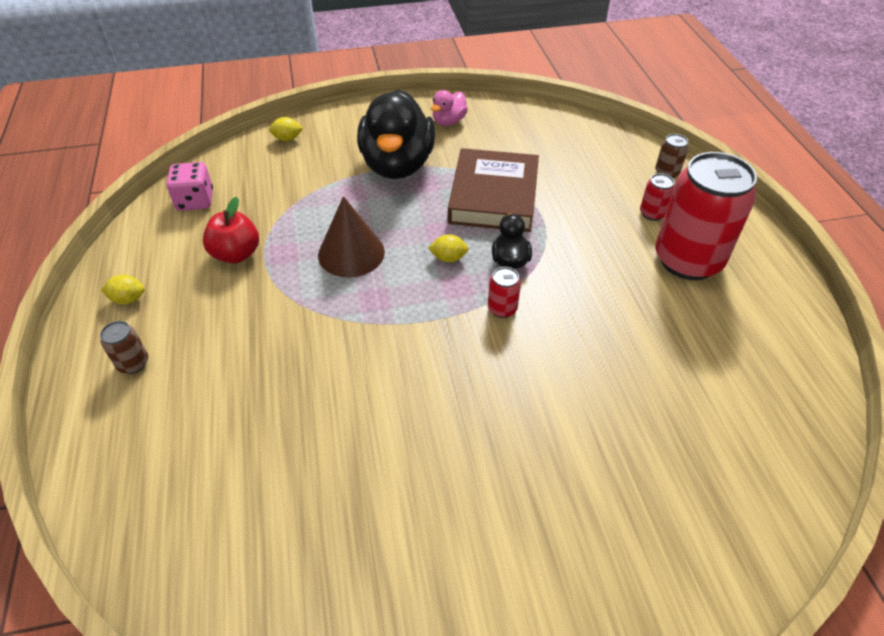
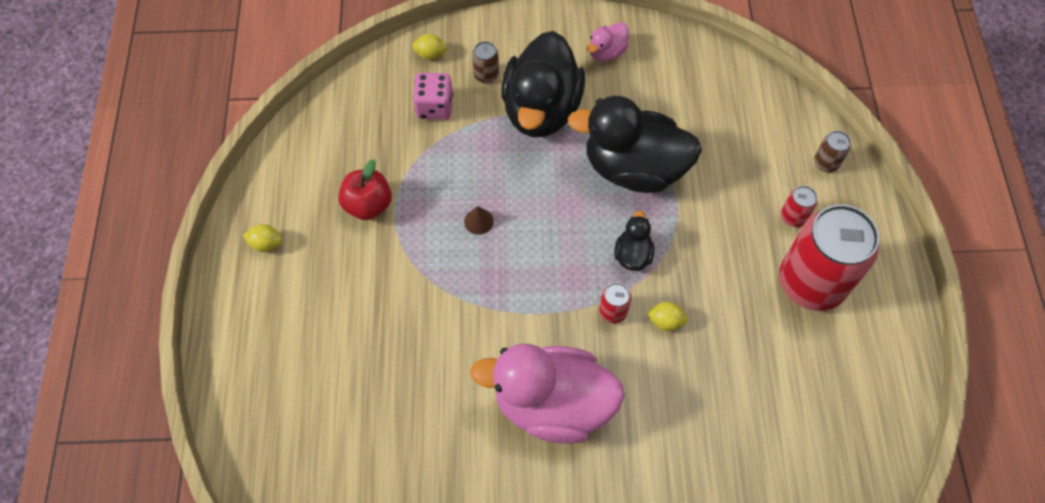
camera: 10 degrees right, 15 degrees up
brown can [100,321,148,374] -> brown can moved to [472,41,499,83]
pink dice [166,162,213,211] -> pink dice moved to [413,73,453,120]
brown cone [318,196,385,277] -> brown cone [464,206,494,235], size x0.45
yellow lemon [428,234,469,263] -> yellow lemon moved to [647,302,688,331]
brown book [448,148,539,232] -> black duck [568,96,702,193]
none -> pink duck [470,344,625,444]

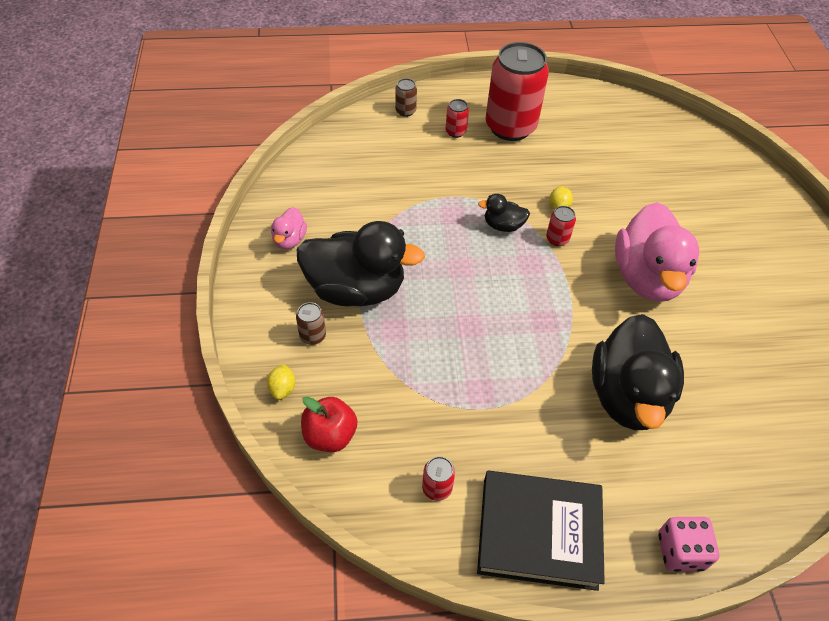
camera: 95 degrees left, 10 degrees down
yellow lemon [243,224,282,252] -> black book [477,471,605,591]
red apple [338,159,392,220] -> red apple moved to [301,396,357,452]
pink dice [413,73,453,120] -> pink dice moved to [658,517,719,572]
brown cone [464,206,494,235] -> none
black duck [568,96,702,193] -> black duck moved to [592,314,684,430]
pink duck [587,22,629,62] -> pink duck turned 60 degrees clockwise [271,207,307,249]
none -> red can [422,456,455,501]

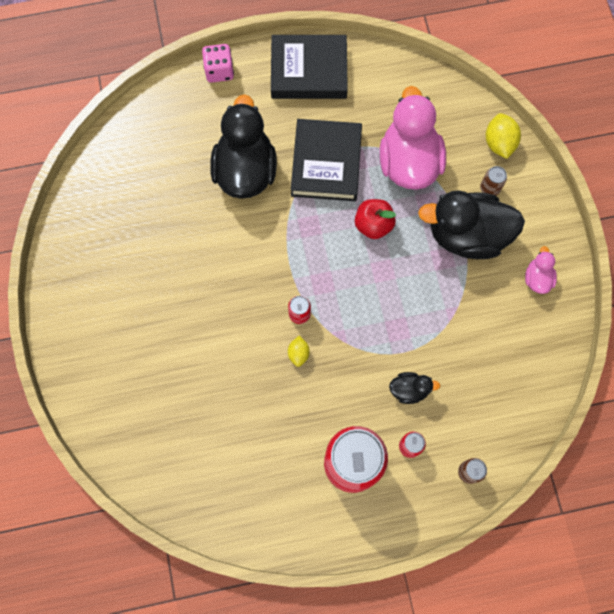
camera: 175 degrees right, 20 degrees up
yellow lemon [267,364,295,400] -> yellow lemon [486,113,521,159], size x1.66
red apple [301,396,357,452] -> red apple moved to [355,199,396,239]
red can [422,456,455,501] -> none
black duck [478,194,530,232] -> black duck moved to [389,372,440,404]
pink duck [615,202,699,302] -> pink duck moved to [380,86,446,190]
none -> black book [291,119,362,201]

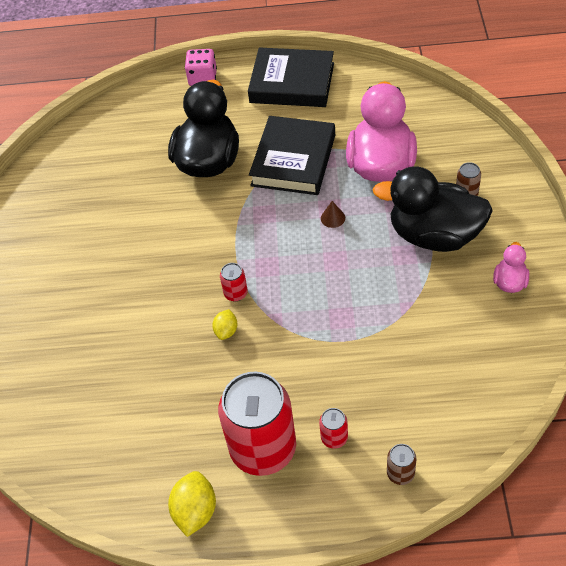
camera: 15 degrees right, 20 degrees down
red apple [355,199,396,239] -> brown cone [321,201,345,228]
black duck [389,372,440,404] -> none
yellow lemon [486,113,521,159] -> yellow lemon moved to [168,471,216,537]

